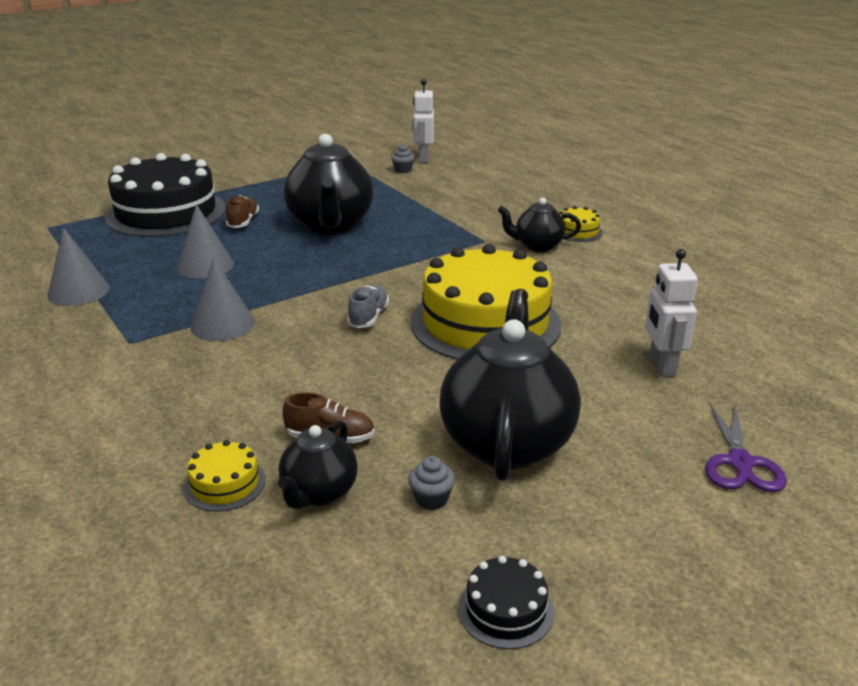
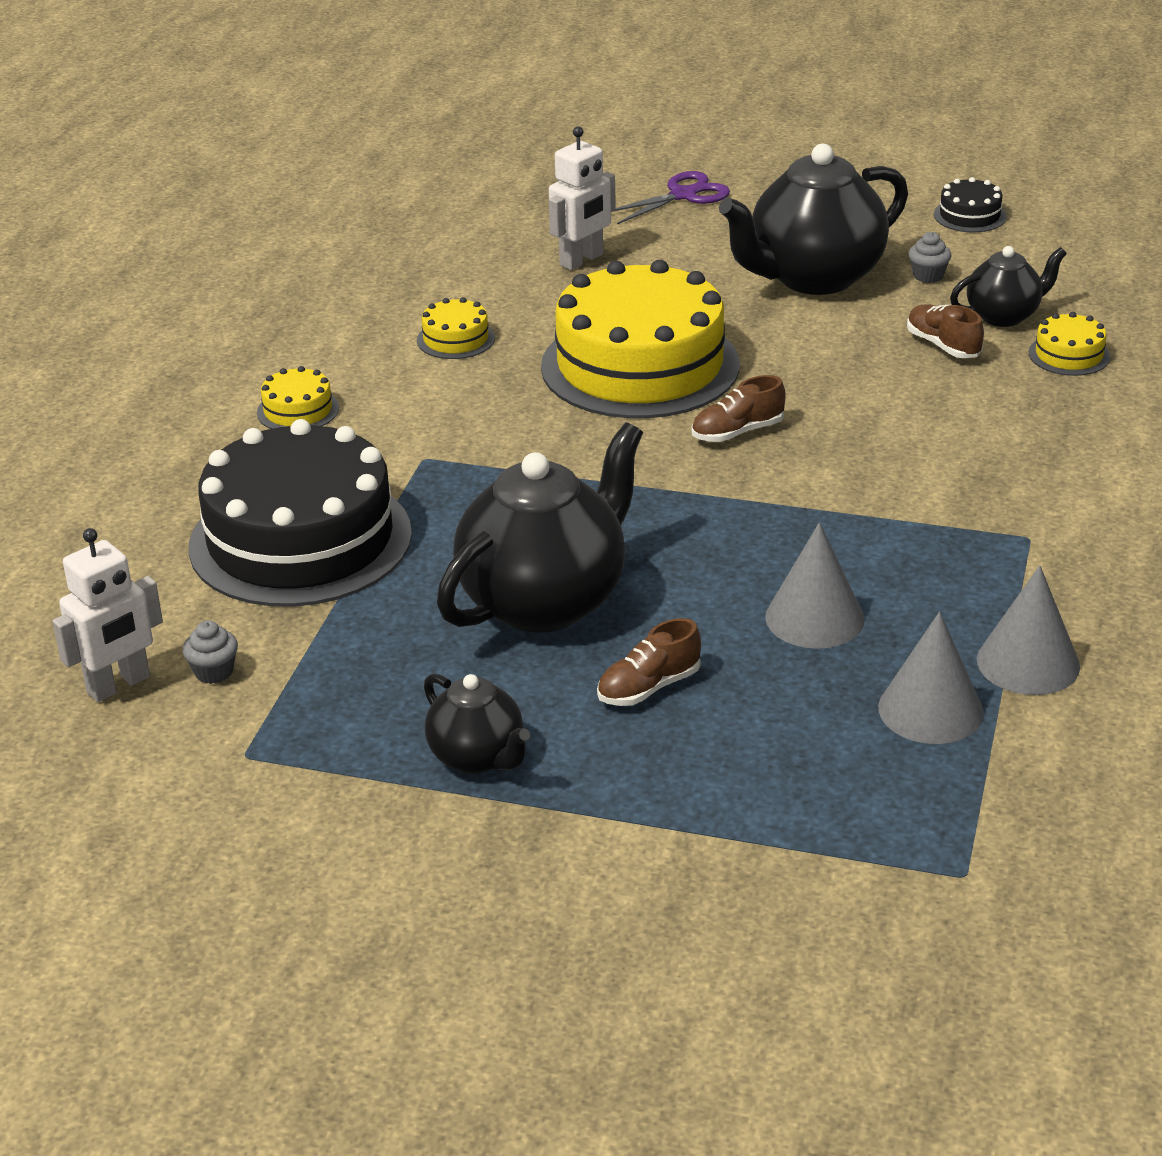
camera: 130 degrees left, 5 degrees up
black cake [105,153,226,237] -> black cake moved to [189,419,412,607]
grey cone [191,257,255,341] -> grey cone moved to [878,612,984,744]
grey shoe [347,285,389,328] -> brown shoe [692,375,786,442]
black teapot [498,198,581,252] -> black teapot moved to [424,674,530,774]
none -> yellow cake [417,297,495,359]

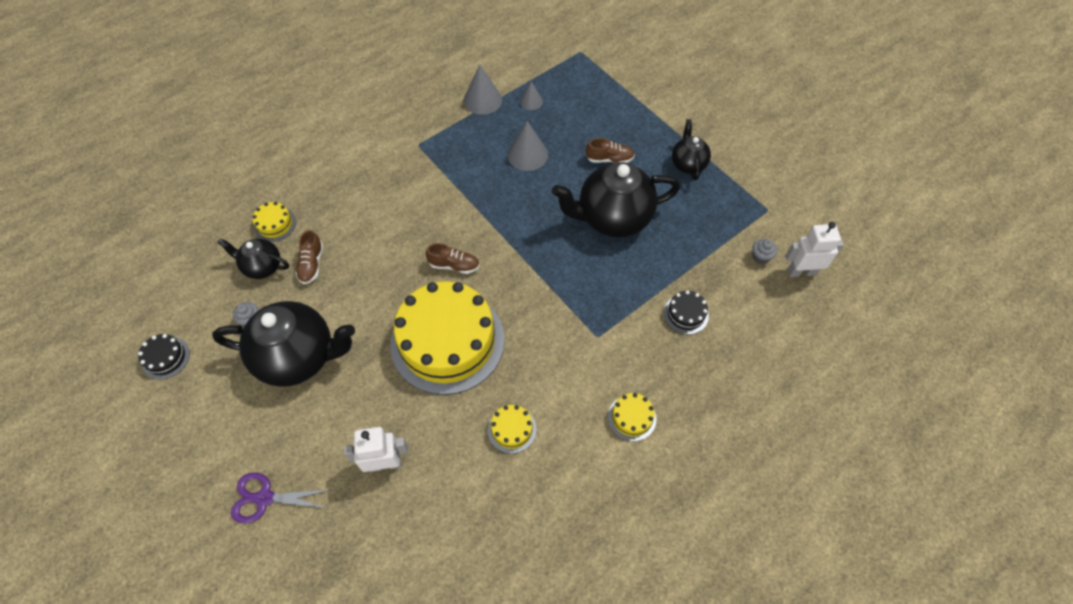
camera: 145 degrees left, 25 degrees up
black cake [189,419,412,607] -> black cake [664,290,709,334], size x0.40
grey cone [878,612,984,744] -> grey cone [520,81,543,110], size x0.59

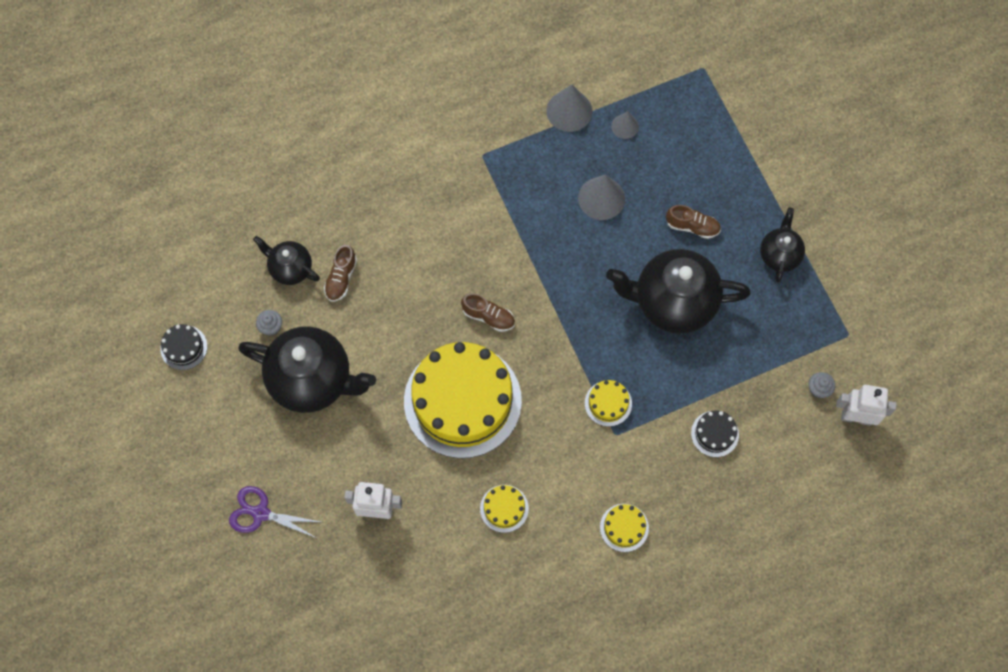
camera: 15 degrees right, 10 degrees up
yellow cake [253,202,296,242] -> yellow cake moved to [585,380,632,426]

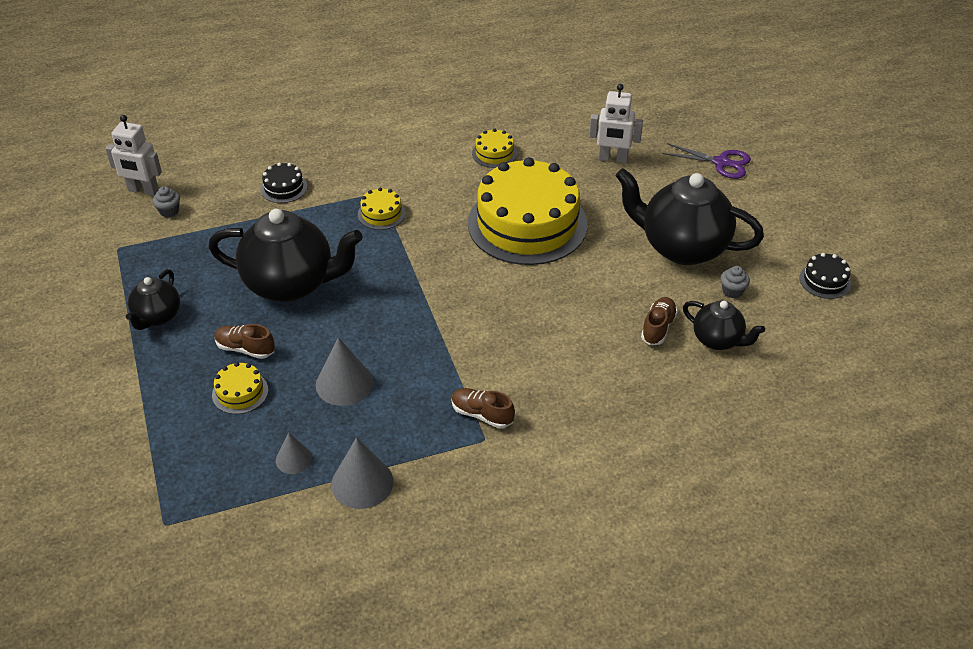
camera: 175 degrees left, 25 degrees down
brown shoe [461,293,515,332] -> brown shoe moved to [451,388,515,429]
yellow cake [600,504,649,552] -> yellow cake moved to [212,362,268,414]

